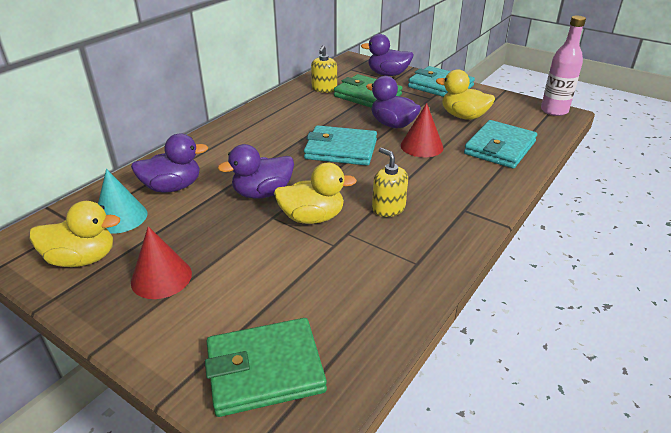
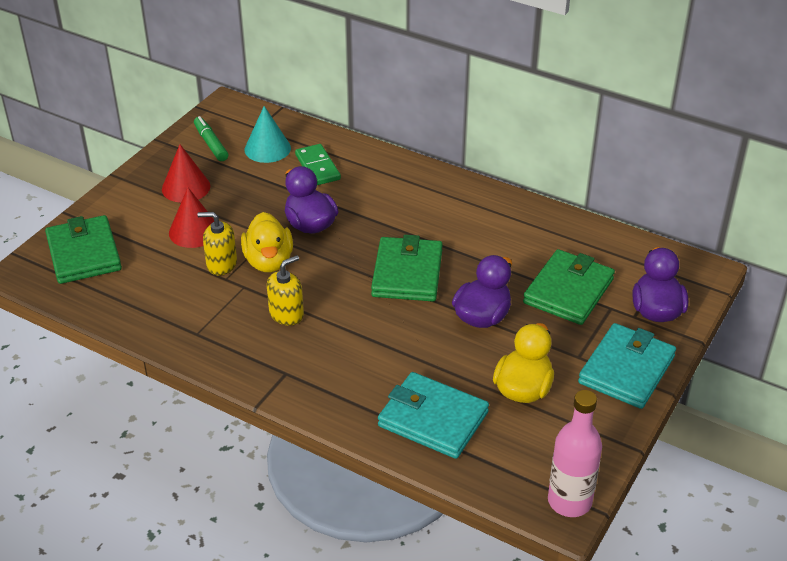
camera: 85 degrees right, 5 degrees up
yellow duck [30,201,120,267] -> green marker [194,116,228,161]
purple duck [131,134,208,193] -> green domino [295,144,341,185]
turquoise wallet [304,125,377,166] -> green wallet [371,235,443,301]
yellow soap dispenser [311,45,337,93] -> yellow soap dispenser moved to [197,212,237,275]
red cone [401,103,443,157] -> red cone moved to [169,188,214,248]

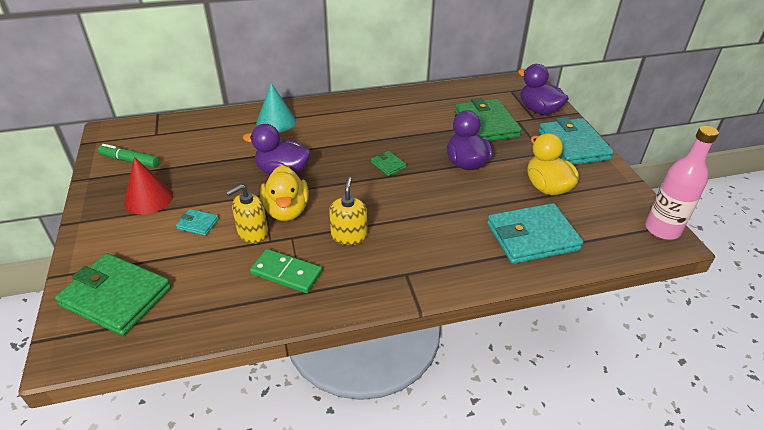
camera: 45 degrees left, 0 degrees up
red cone [169,188,214,248] -> turquoise wallet [176,209,219,236]
yellow duck [241,212,293,273] -> yellow duck turned 45 degrees clockwise [260,165,309,221]
turquoise cone [245,106,291,163] -> turquoise cone moved to [256,83,296,132]
green domino [295,144,341,185] -> green domino moved to [250,249,322,293]
green wallet [371,235,443,301] -> green wallet [371,151,406,176], size x0.44

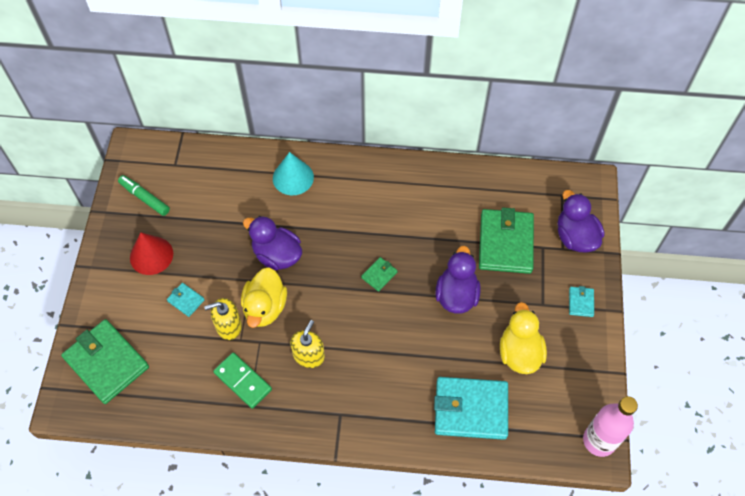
camera: 20 degrees right, 20 degrees up
green wallet [371,151,406,176] -> green wallet turned 60 degrees clockwise [361,257,397,292]
turquoise wallet [538,117,614,165] -> turquoise wallet [569,286,594,317], size x0.44

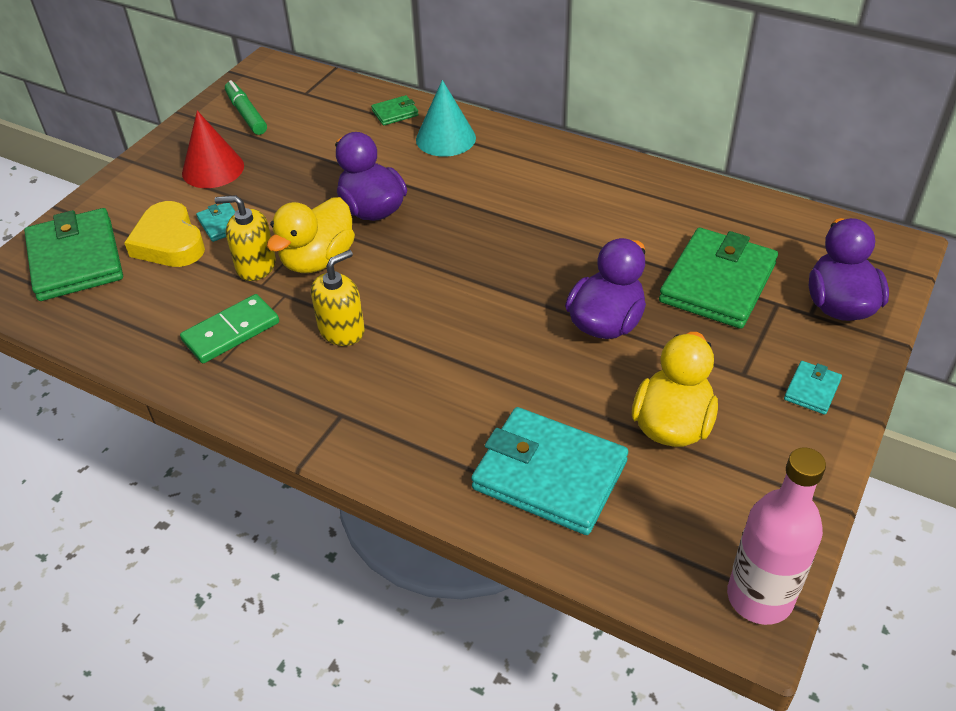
camera: 25 degrees right, 15 degrees down
green domino [213,353,272,409] -> green domino turned 75 degrees clockwise [180,294,279,363]
green wallet [361,257,397,292] -> green wallet moved to [371,95,419,126]
none -> yellow heart [124,201,205,267]

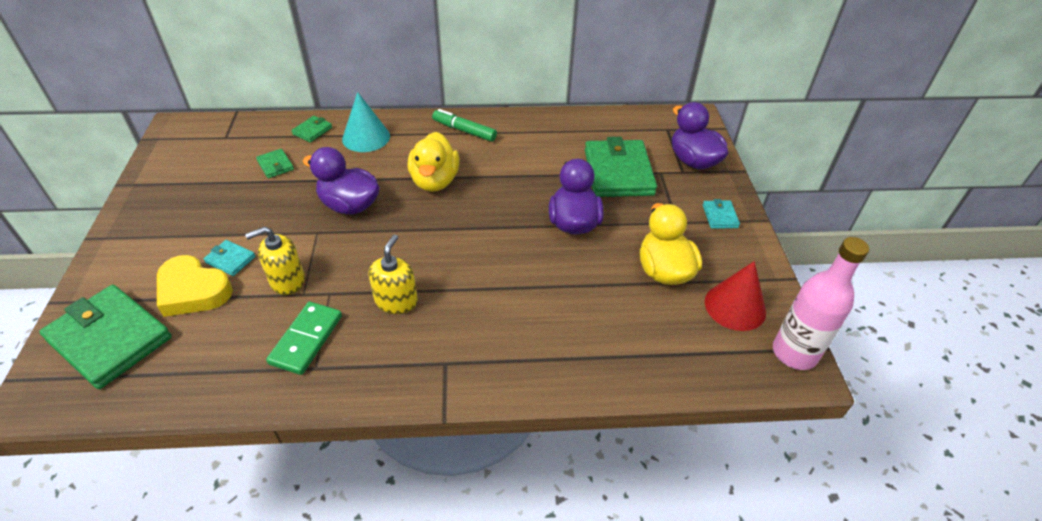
camera: 35 degrees left, 0 degrees up
red cone [182,111,244,188] -> red cone moved to [705,261,766,331]
green marker [225,80,267,135] -> green marker moved to [432,109,497,142]
yellow duck [267,197,355,273] -> yellow duck moved to [408,132,459,192]
turquoise wallet [471,407,628,535] -> none
none -> green wallet [256,149,294,178]

